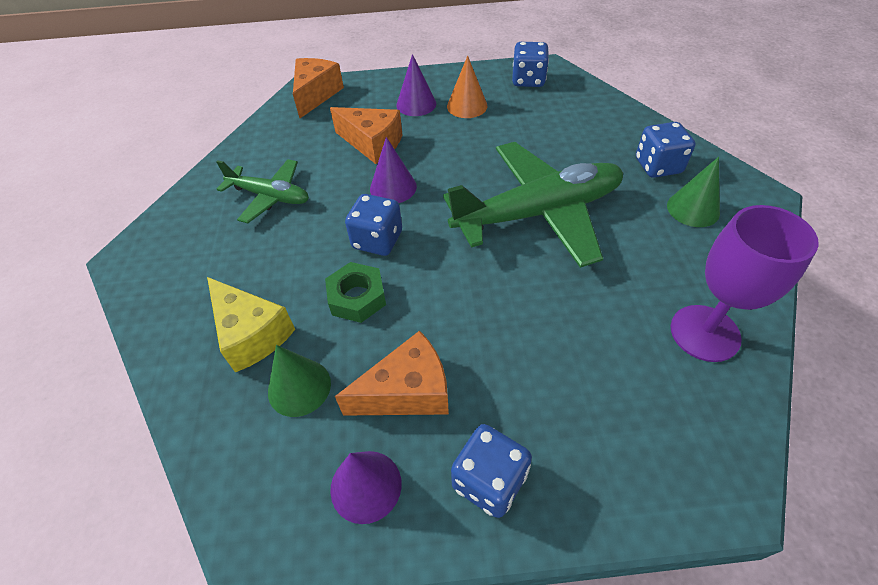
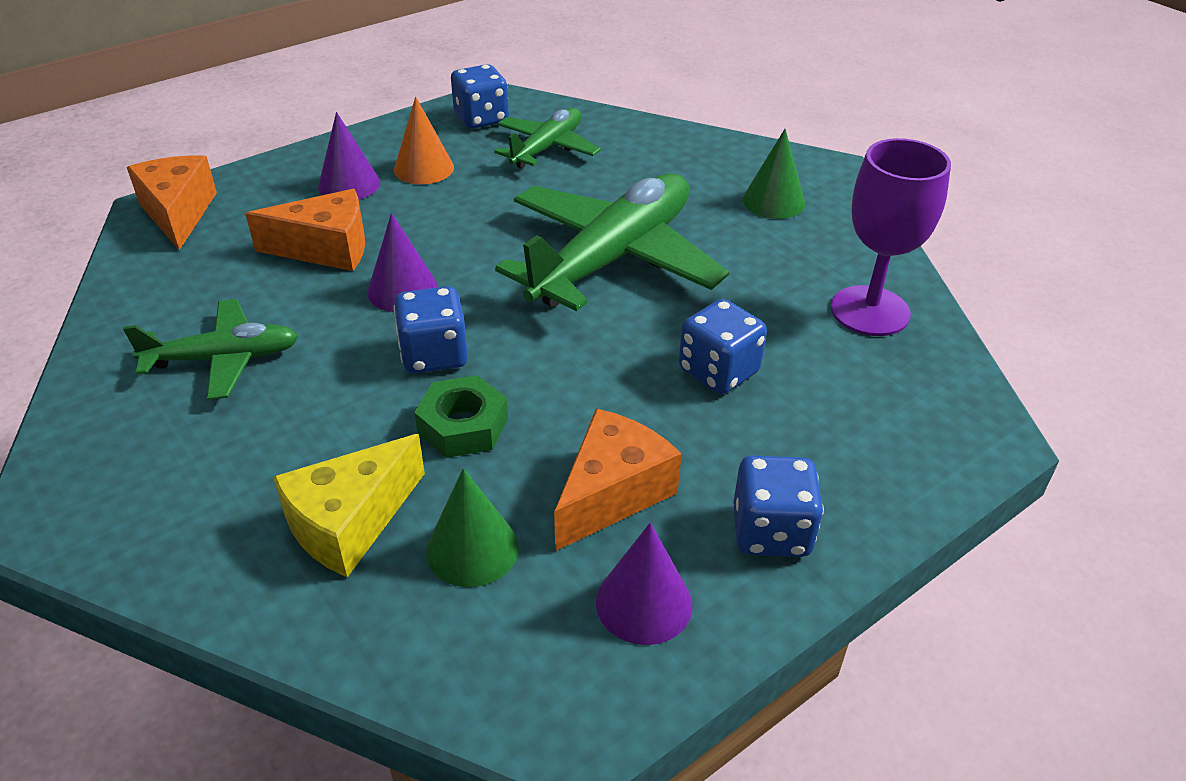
camera: 35 degrees left, 10 degrees down
yellow cheese [207,277,295,372] -> yellow cheese turned 120 degrees clockwise [273,434,425,577]
blue dice [636,122,696,178] -> blue dice moved to [679,299,767,394]
none -> green plane [494,108,601,169]

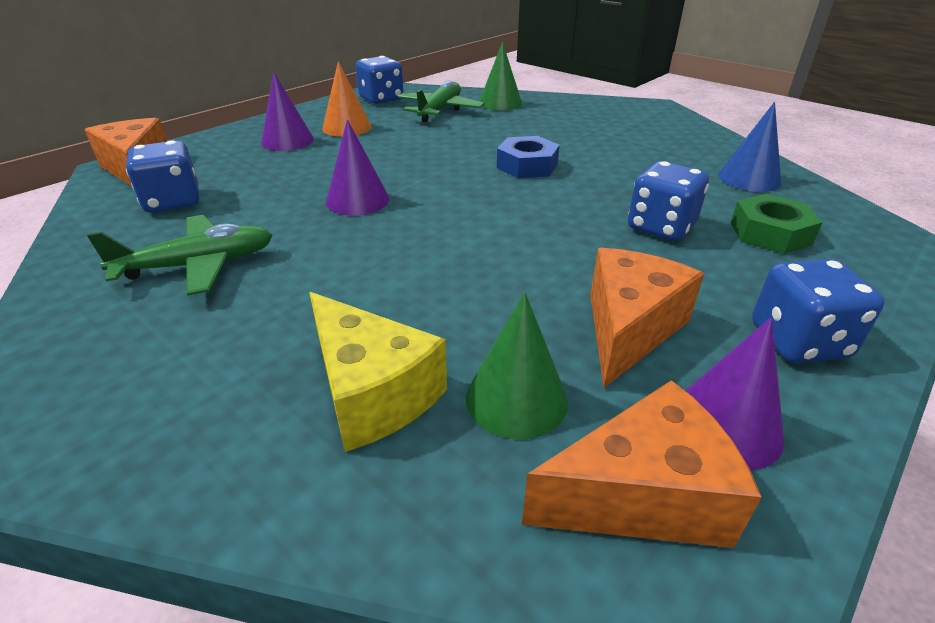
camera: 10 degrees left, 5 degrees down
orange cheese [245,189,365,271] -> orange cheese moved to [522,380,762,548]
yellow cheese [273,434,425,577] -> yellow cheese turned 75 degrees counterclockwise [309,292,447,452]
blue dice [393,286,468,374] -> blue dice moved to [126,140,199,213]
green nut [414,375,508,458] -> green nut moved to [731,194,823,254]
green plane [495,173,729,311] -> blue nut [497,136,560,178]
green cone [743,129,805,219] -> green cone moved to [479,42,522,111]
purple goblet [831,138,951,336] -> blue cone [718,102,781,192]

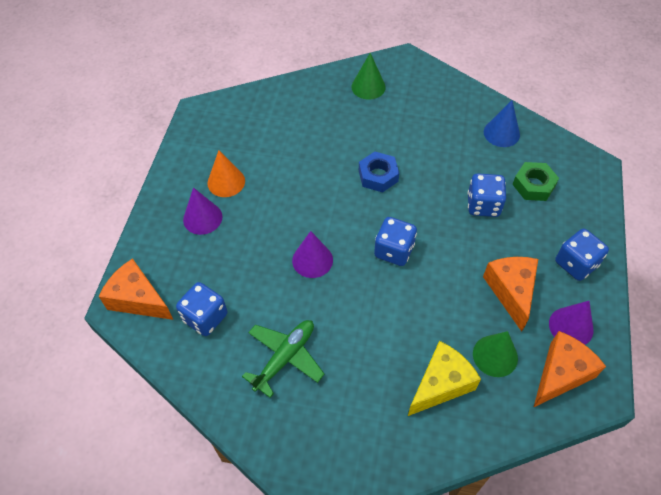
camera: 30 degrees left, 20 degrees up
yellow cheese [309,292,447,452] -> yellow cheese turned 60 degrees counterclockwise [408,341,481,416]
blue dice [355,56,404,104] -> blue dice moved to [374,217,417,266]
green plane [398,81,485,122] -> none
green cone [479,42,522,111] -> green cone moved to [351,53,386,100]

